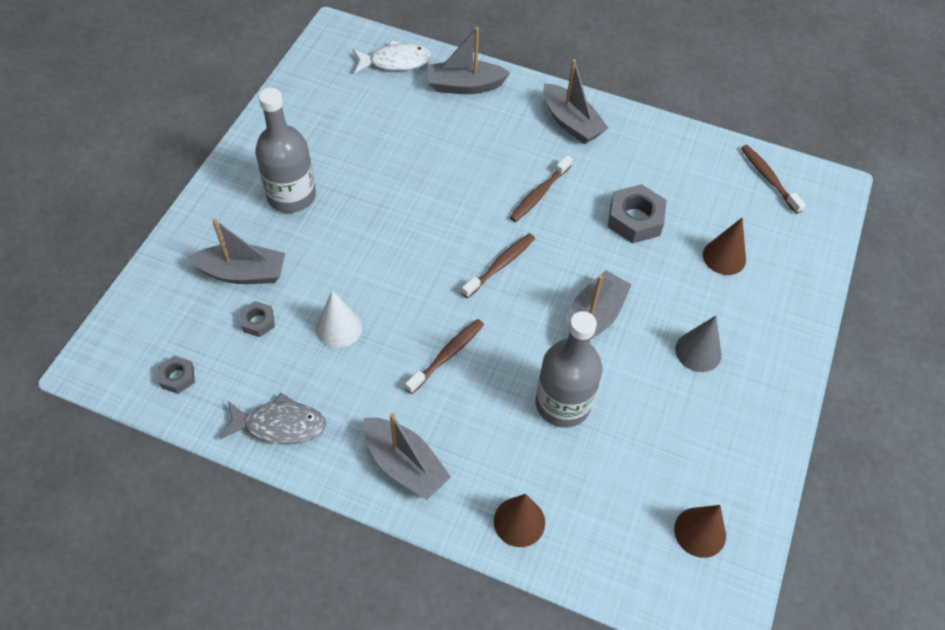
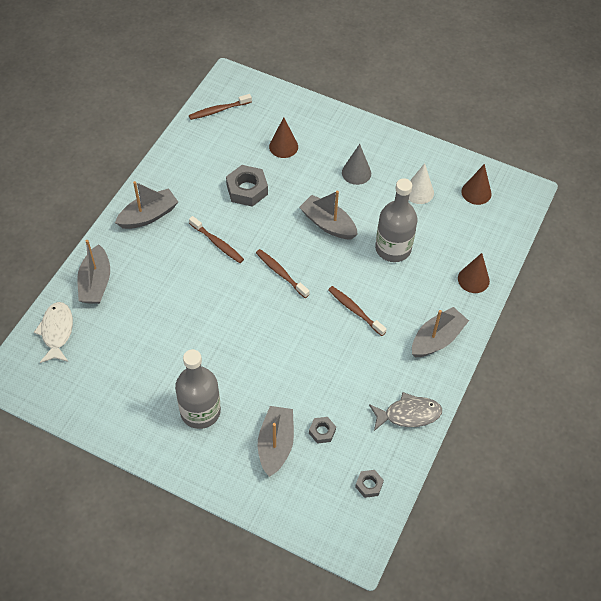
camera: 85 degrees left, 0 degrees up
grey fish [220,393,326,445] -> grey fish turned 75 degrees clockwise [369,392,442,431]
white cone [316,290,362,348] -> white cone moved to [409,163,434,204]

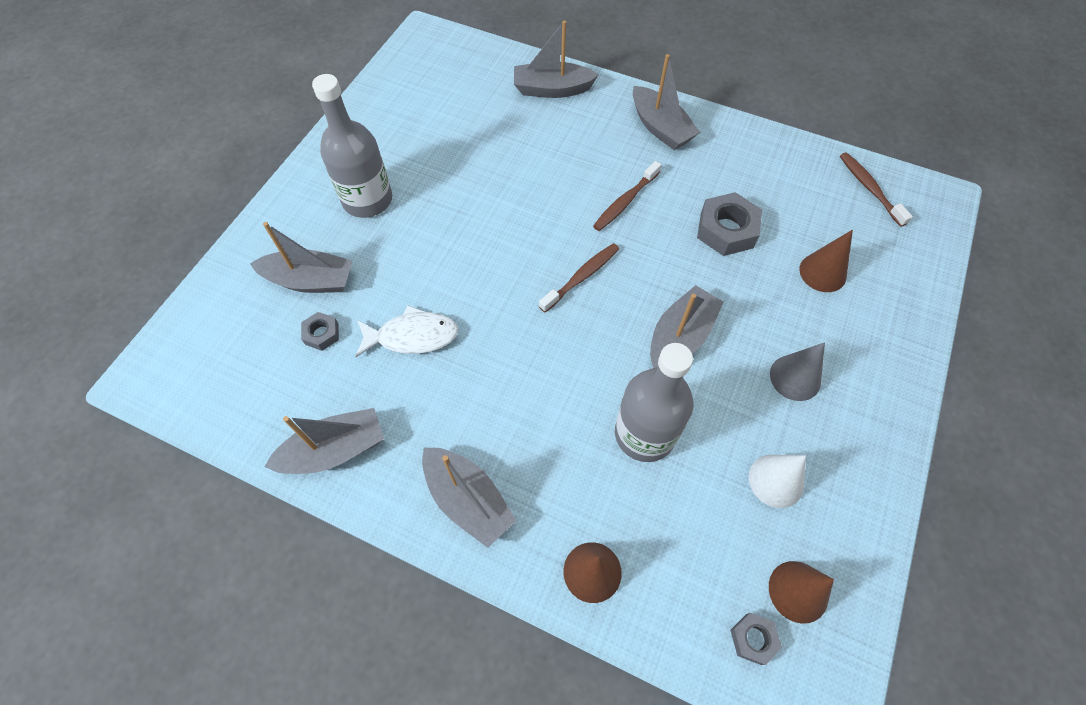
camera: 90 degrees right, 5 degrees up
white fish [34,302,73,363] -> white fish moved to [355,305,459,357]
brown toothbrush [328,286,387,336] -> none
grey nut [355,470,384,498] -> grey nut moved to [730,613,782,665]
grey fish [369,392,442,431] -> grey boat [264,408,384,474]

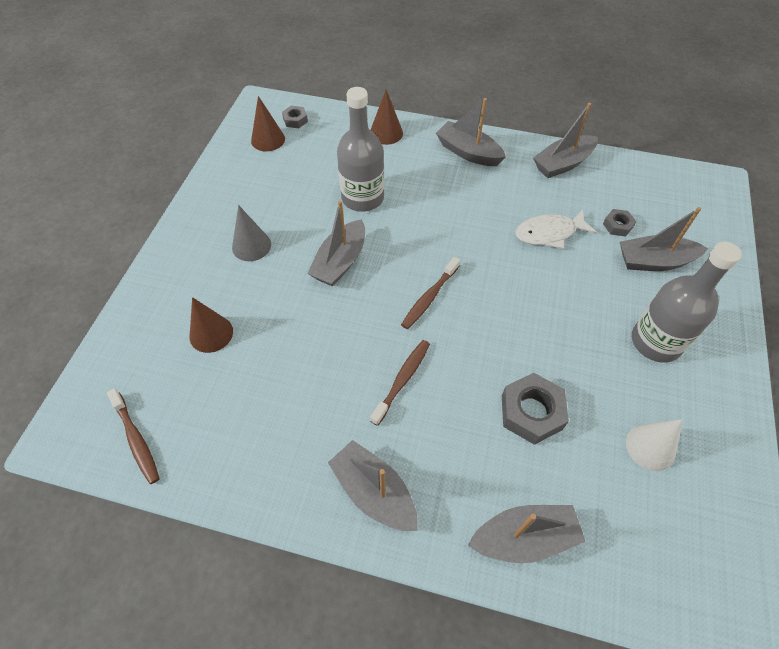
camera: 170 degrees right, 5 degrees down
grey nut [697,192,762,256] -> grey nut moved to [502,373,569,445]
white cone [749,455,806,508] -> white cone moved to [626,419,683,471]

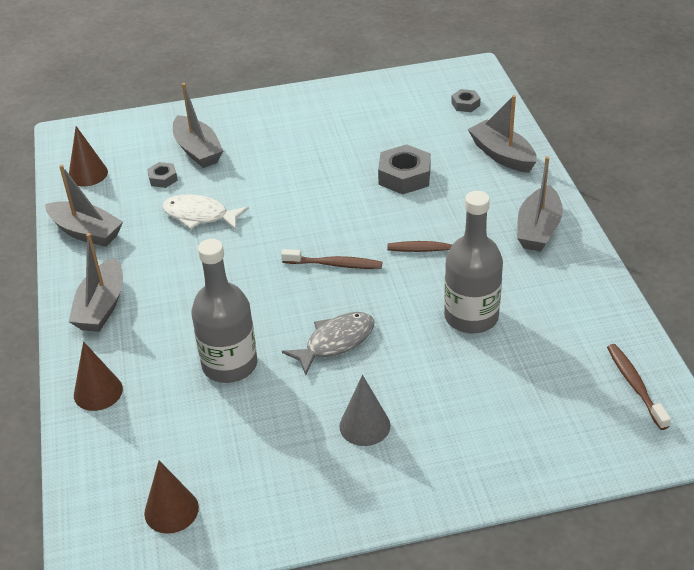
camera: 115 degrees left, 15 degrees down
brown toothbrush [107,388,160,484] -> brown toothbrush turned 45 degrees counterclockwise [607,344,671,430]
brown cone [190,297,233,353] -> brown cone moved to [69,126,108,186]
grey nut [282,106,308,128] -> grey nut moved to [451,89,481,112]
grey boat [307,200,365,287] -> grey fish [282,312,374,375]
white fish [515,209,597,249] -> white fish turned 150 degrees clockwise [162,195,249,230]
white cone [626,419,683,471] -> none
grey bottle [632,242,742,363] -> grey bottle moved to [444,191,503,333]

